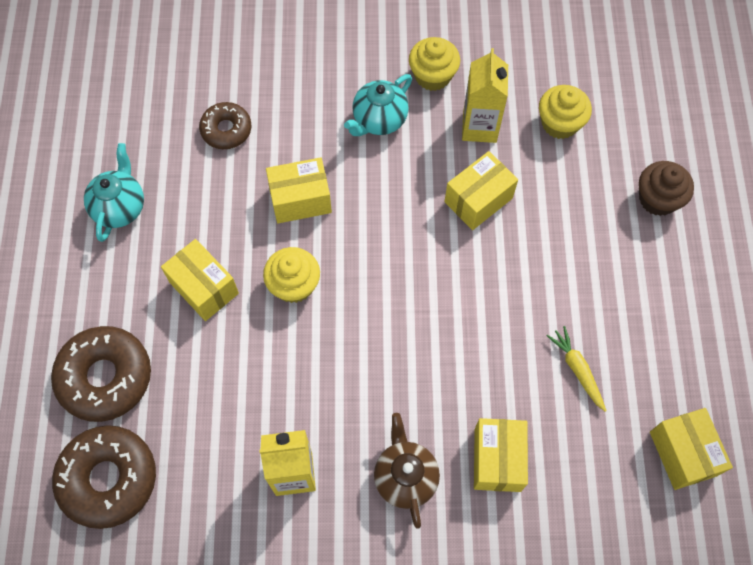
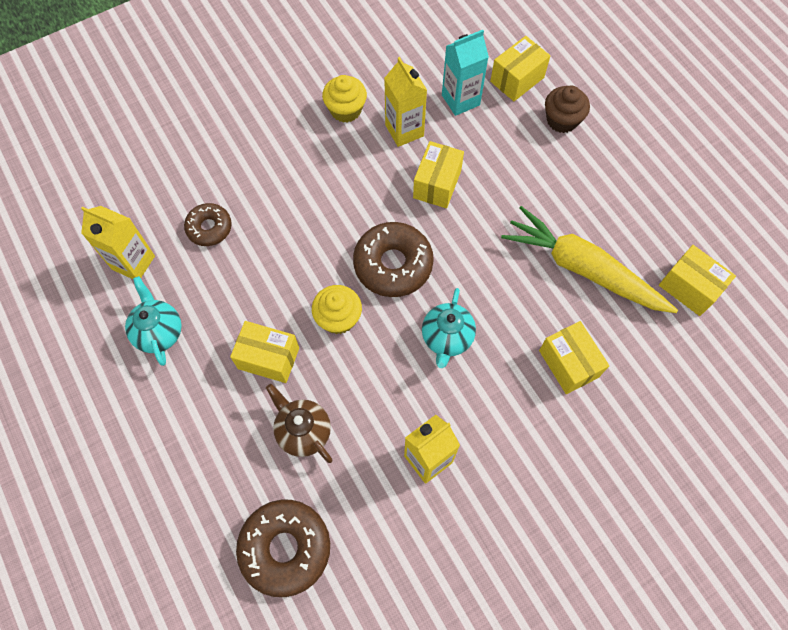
camera: 30 degrees left, 0 degrees up
brown donut [51,326,151,422] -> brown donut moved to [353,222,434,297]
yellow box [266,157,332,223] -> yellow box moved to [490,36,550,101]
turquoise teapot [344,74,412,136] -> turquoise teapot moved to [422,288,476,368]
brown teapot [374,413,440,529] -> brown teapot moved to [266,384,333,463]
yellow cupcake [539,85,592,139] -> turquoise carton [442,30,489,116]
yellow carrot [547,326,607,412] -> yellow carrot [501,206,678,313], size x2.34
none -> yellow carton [81,206,155,279]

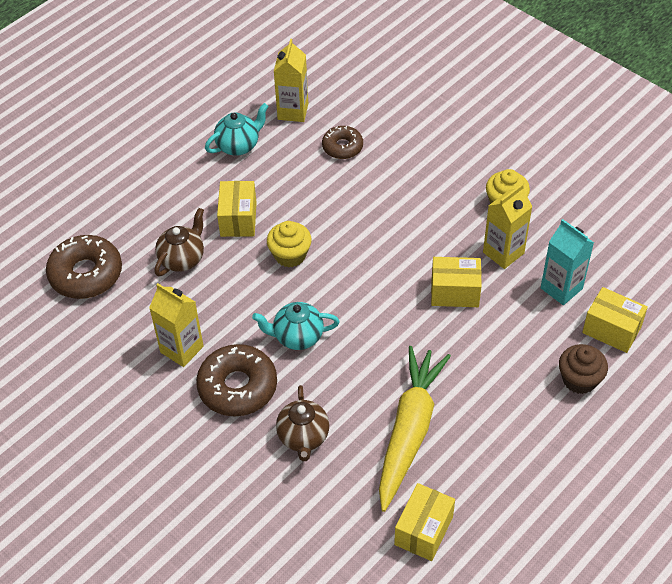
camera: 75 degrees right, 15 degrees down
brown donut [353,222,434,297] -> brown donut moved to [196,344,277,416]
yellow box [539,321,609,394] -> brown teapot [276,385,329,461]

